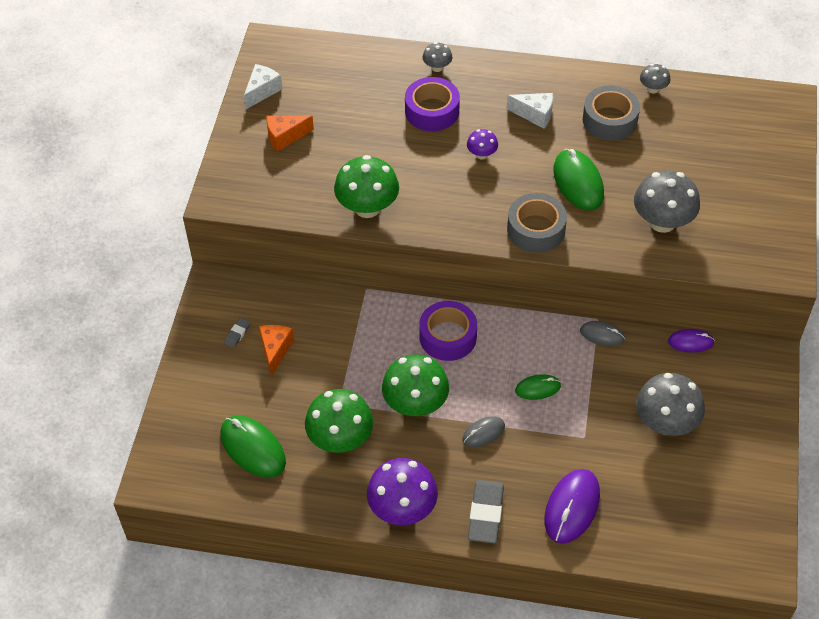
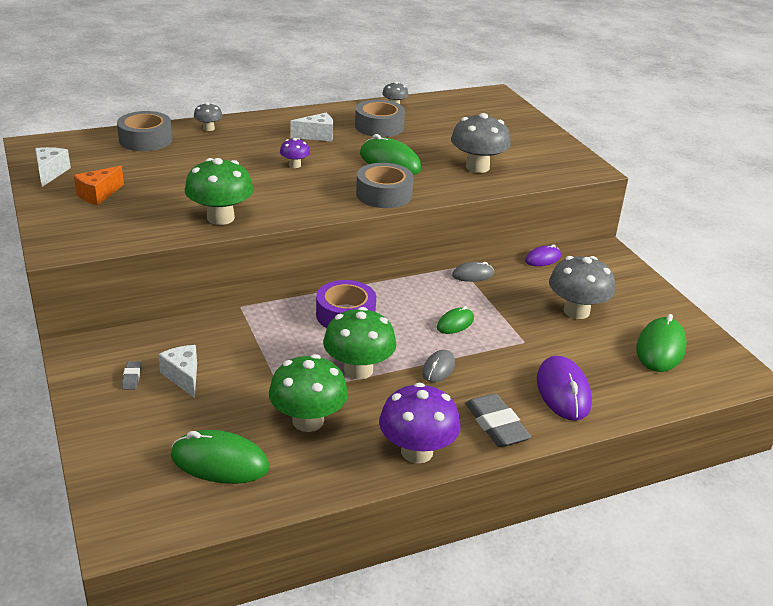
camera: 35 degrees left, 20 degrees down
orange cheese [259,325,294,376] -> white cheese [158,345,197,398]
purple tape [405,77,460,131] -> none
none -> grey tape [117,111,172,151]
none -> green mouse [636,314,687,372]

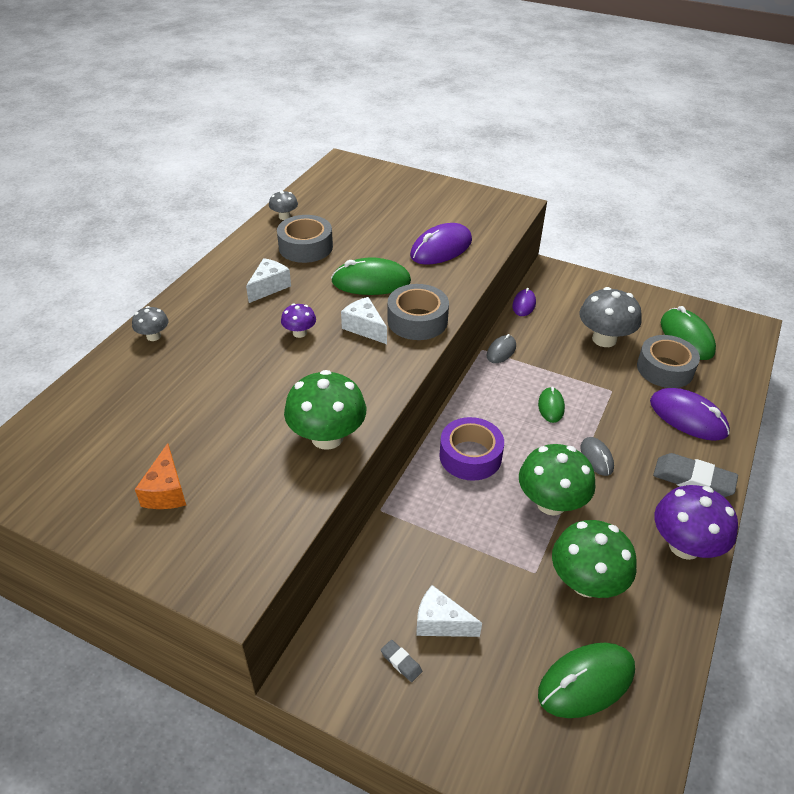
camera: 40 degrees left, 10 degrees up
white cheese [35,147,71,187] -> white cheese moved to [341,297,387,344]
grey tape [117,111,172,151] -> grey tape moved to [637,335,700,388]
grey mushroom [451,113,511,173] -> purple mouse [410,223,472,265]

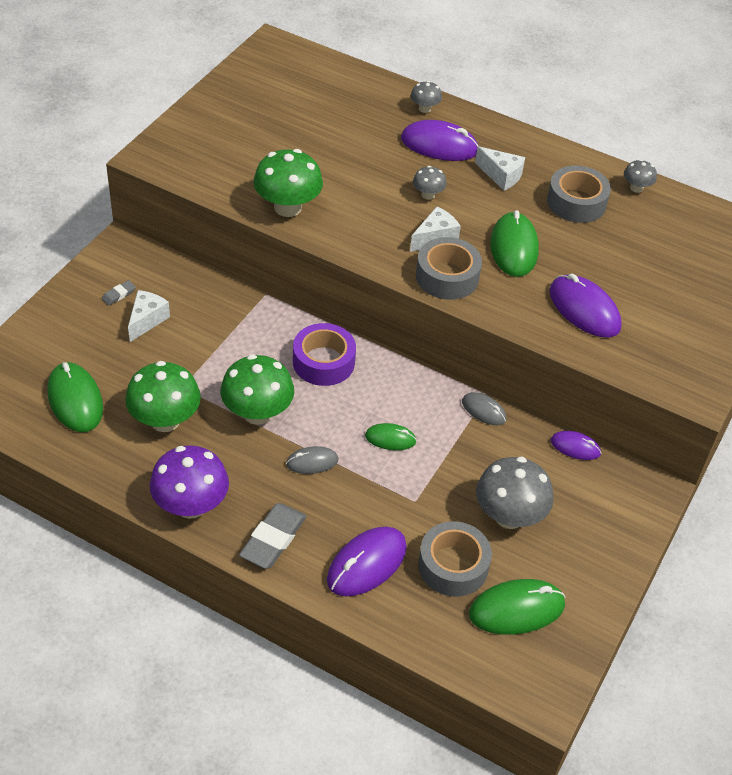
camera: 90 degrees right, 5 degrees up
orange cheese [135,443,186,509] -> none
purple mushroom [281,304,316,338] -> grey mushroom [413,166,447,200]
none -> purple mouse [401,120,478,161]

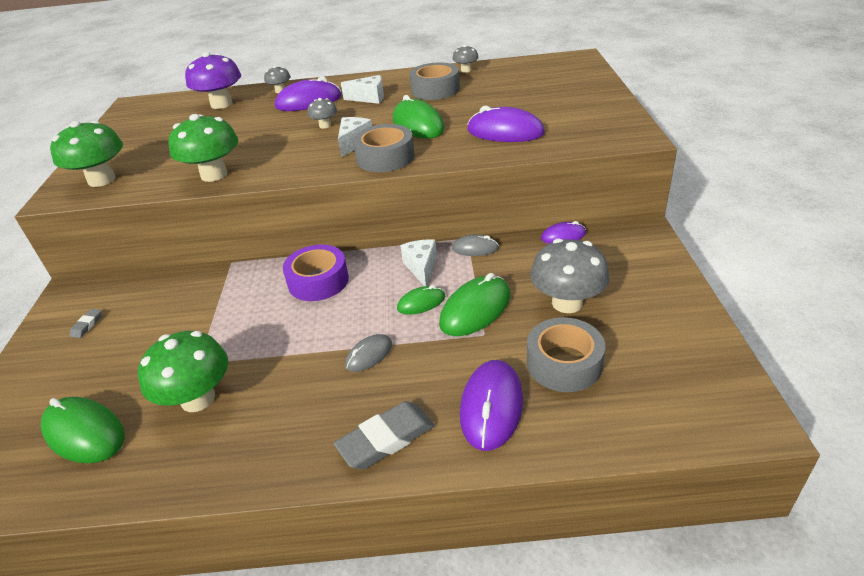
camera: 25 degrees left, 10 degrees down
white cheese [128,290,170,342] -> white cheese moved to [400,239,437,286]
purple mushroom [150,445,229,519] -> purple mushroom moved to [185,52,241,109]
green mushroom [220,354,294,425] -> green mushroom moved to [50,121,123,187]
grey eraser [239,503,307,569] -> grey eraser turned 60 degrees clockwise [334,401,435,469]
green mouse [469,579,565,635] -> green mouse moved to [439,273,511,336]

